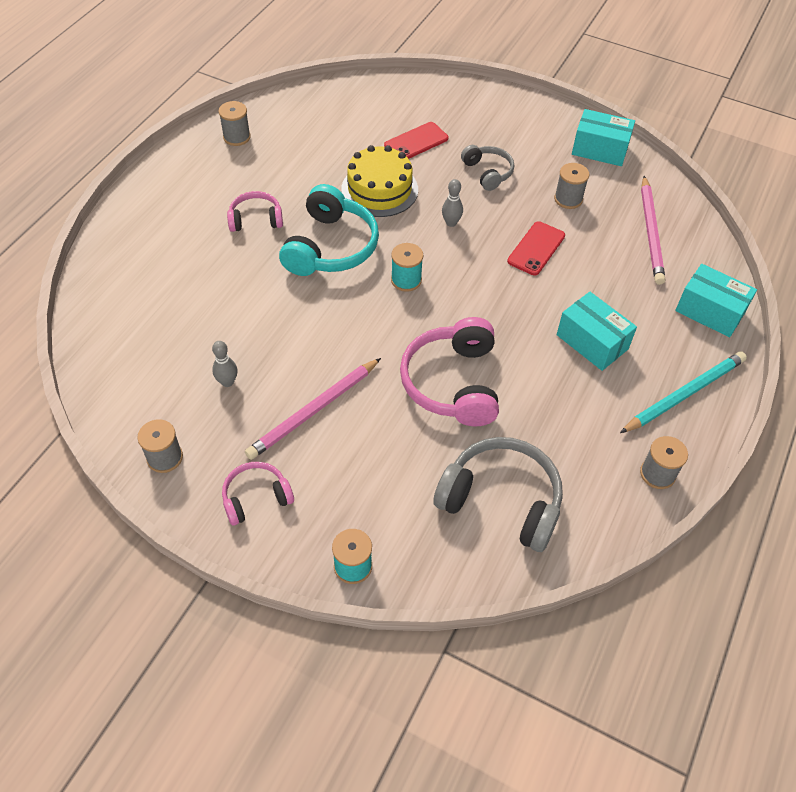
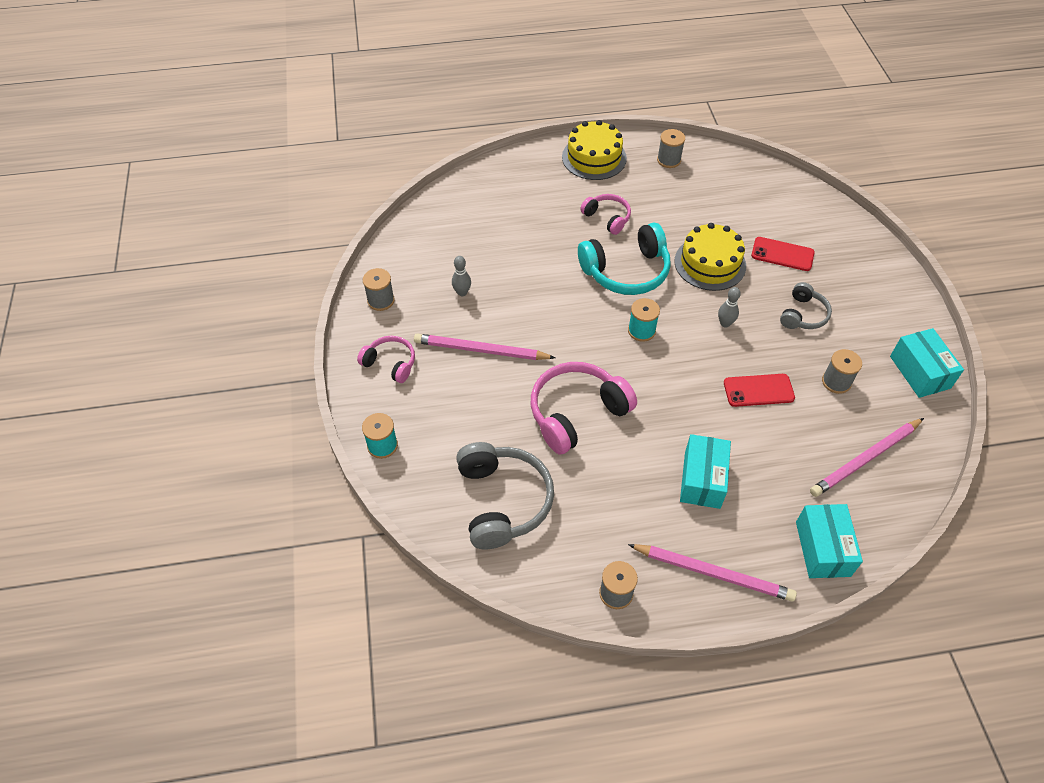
camera: 55 degrees right, 0 degrees up
turquoise pencil [620,352,747,433] -> pink pencil [628,544,797,601]
none -> yellow cake [562,120,627,180]

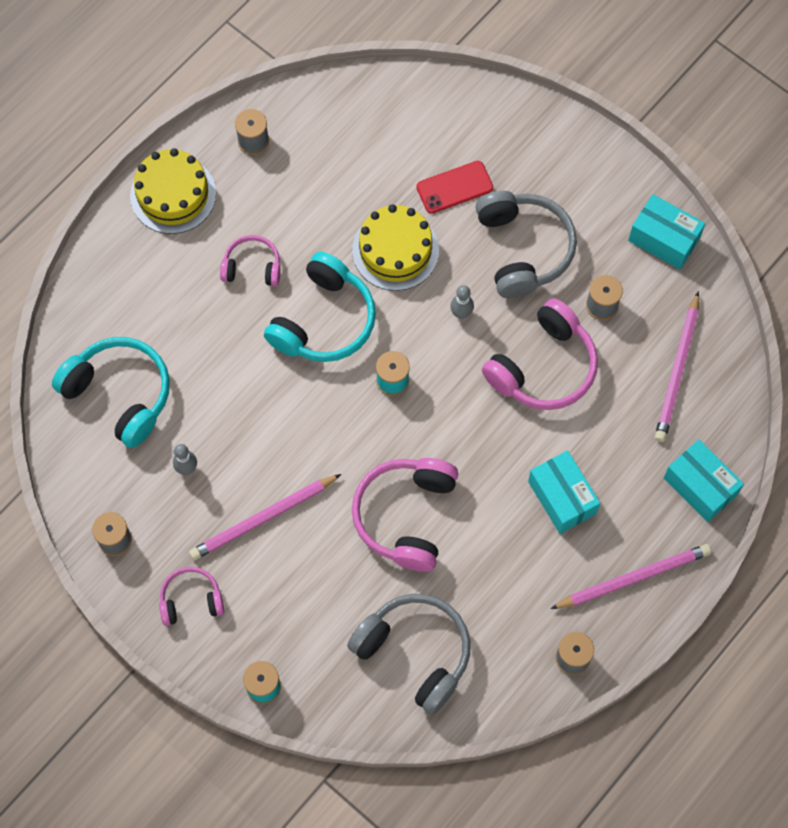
camera: 40 degrees left, 15 degrees up
red phone [724,374,795,407] -> pink headphones [482,298,598,410]
grey headphones [780,282,832,329] -> grey headphones [475,191,577,298], size x1.77
none -> turquoise headphones [52,337,170,448]

